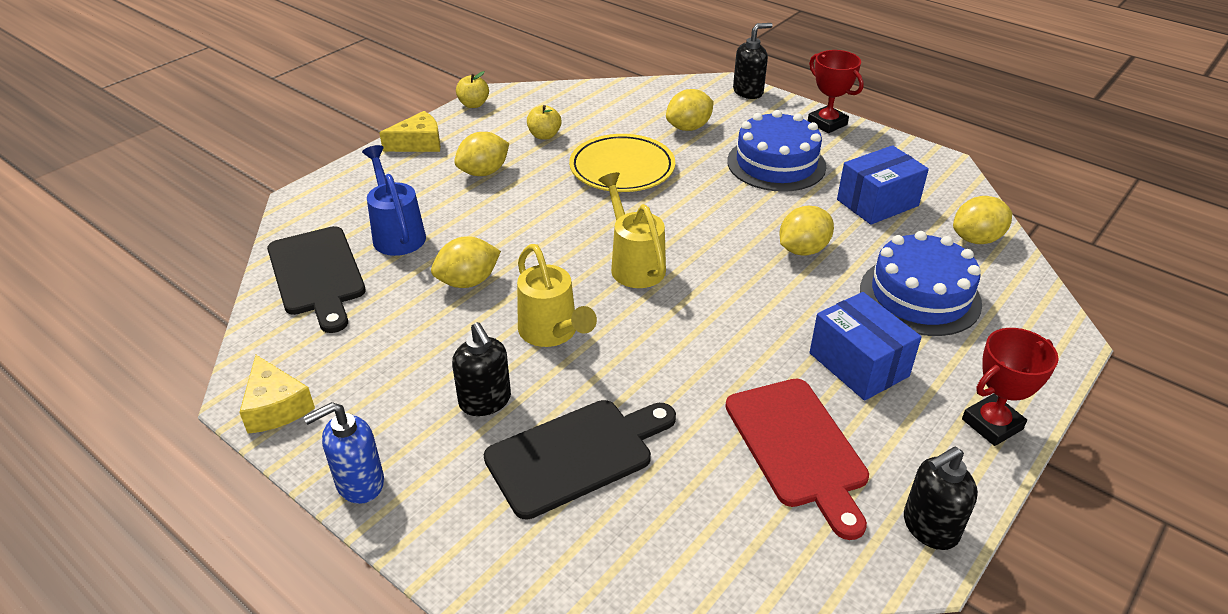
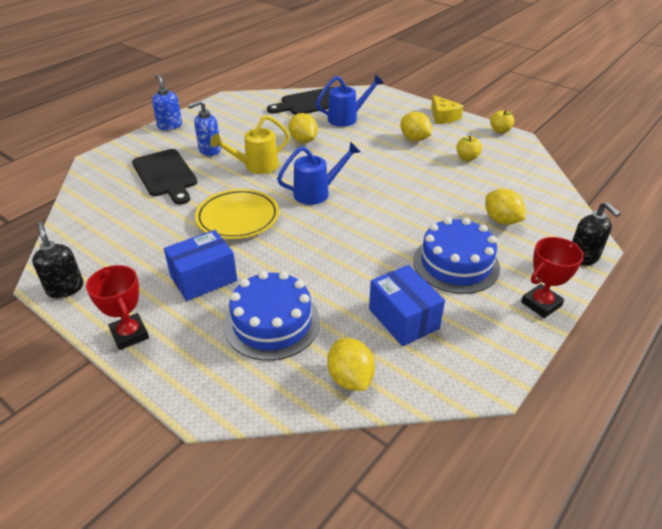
camera: 90 degrees right, 0 degrees up
yellow cheese [239,355,315,434] -> none
black soap dispenser [452,322,511,416] -> blue soap dispenser [188,100,221,156]
yellow plate [569,134,675,192] -> yellow plate moved to [195,189,279,239]
yellow watering can [598,172,666,288] -> blue watering can [277,141,361,205]
red cutting board [725,379,869,540] -> none
yellow lemon [779,206,834,256] -> none

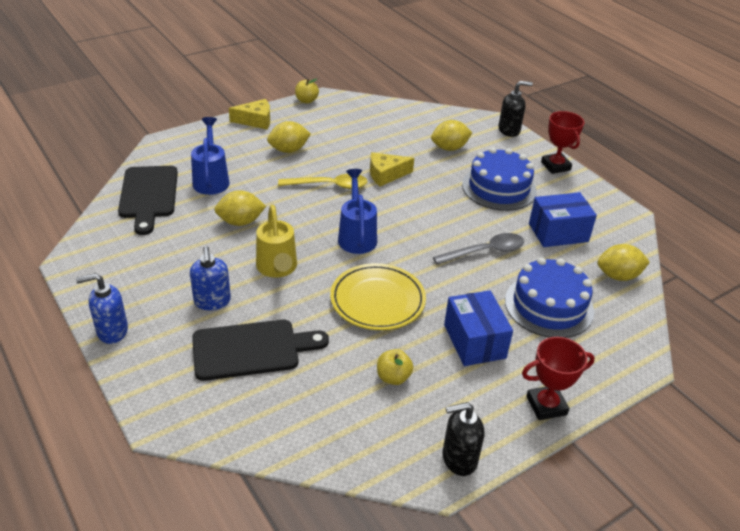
camera: 75 degrees left, 0 degrees up
yellow apple [457,136,482,161] -> yellow apple moved to [377,349,413,385]
none -> yellow spoon [278,174,368,189]
none -> yellow cheese [370,152,414,186]
none -> grey spoon [433,233,524,265]

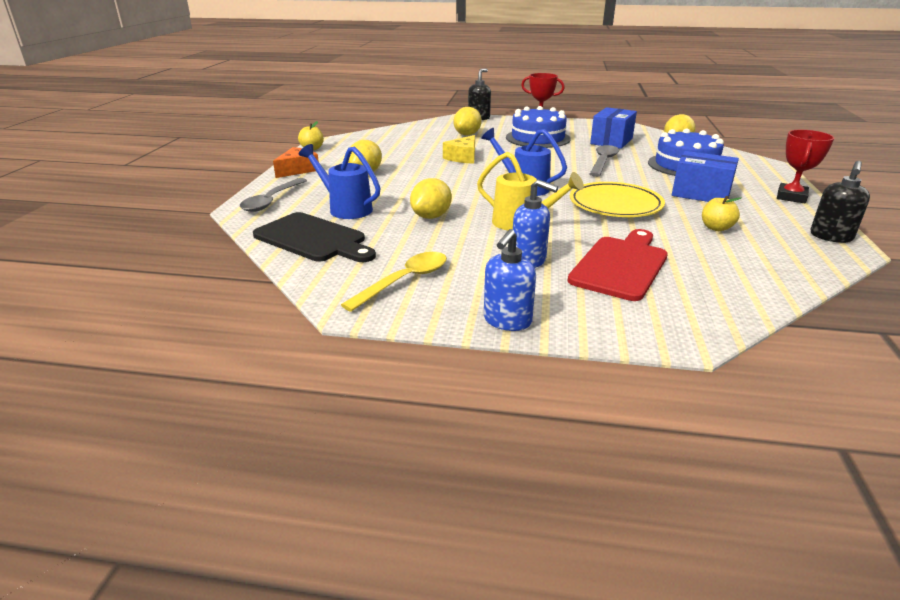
camera: 45 degrees left, 10 degrees down
black cutting board [192,320,329,381] -> red cutting board [568,229,668,301]
yellow cheese [229,99,270,130] -> orange cheese [273,147,319,178]
yellow spoon [278,174,368,189] -> yellow spoon moved to [341,252,447,312]
none -> grey spoon [240,178,307,212]

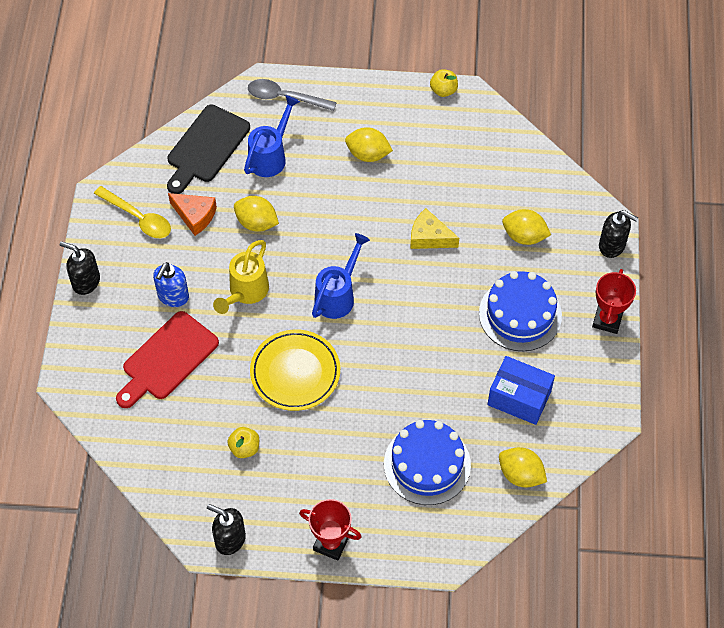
camera: 85 degrees right, 30 degrees up
orange cheese [273,147,319,178] -> orange cheese moved to [168,193,217,236]
blue soap dispenser [484,229,536,331] -> black soap dispenser [60,241,100,295]
red cutting board [568,229,668,301] -> red cutting board turned 105 degrees clockwise [116,311,219,408]
grey spoon [590,145,619,177] -> none
blue box [672,151,739,202] -> none

